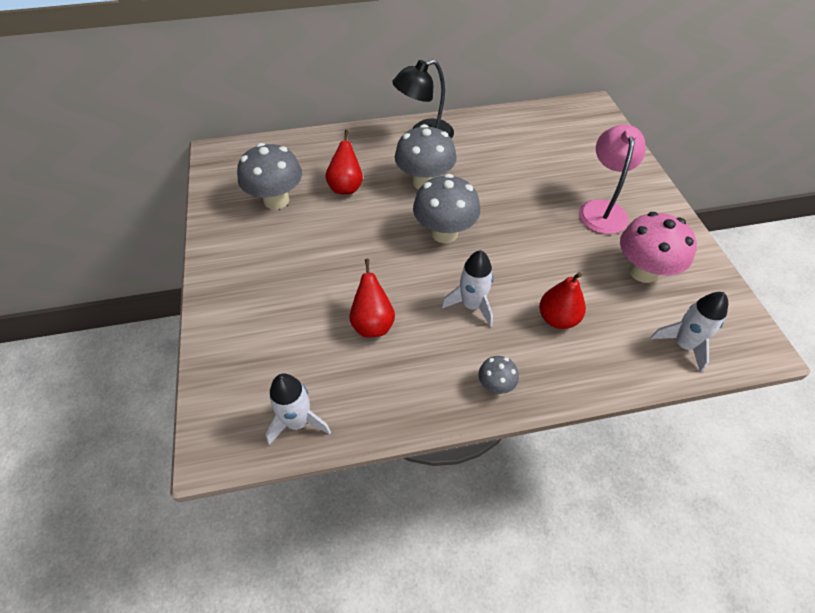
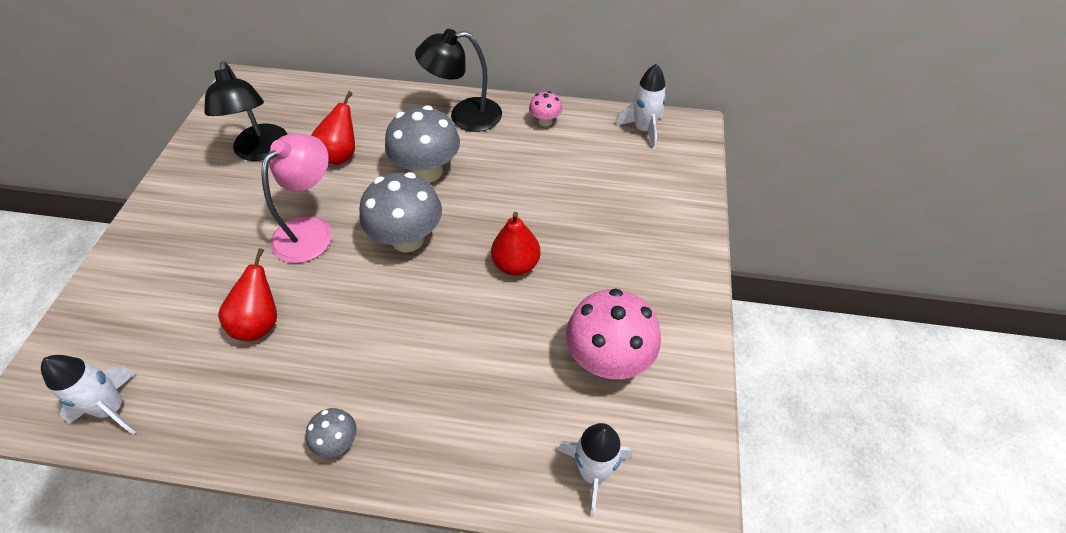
camera: 20 degrees right, 0 degrees up
grey mushroom [237,143,302,210] -> black lamp [204,61,287,161]
white rocket [442,250,493,327] -> white rocket moved to [615,64,666,150]
red pear [539,272,586,329] -> red pear moved to [491,212,541,275]
pink lamp [579,125,645,234] -> pink lamp moved to [261,134,332,263]
none -> pink mushroom [529,91,562,127]

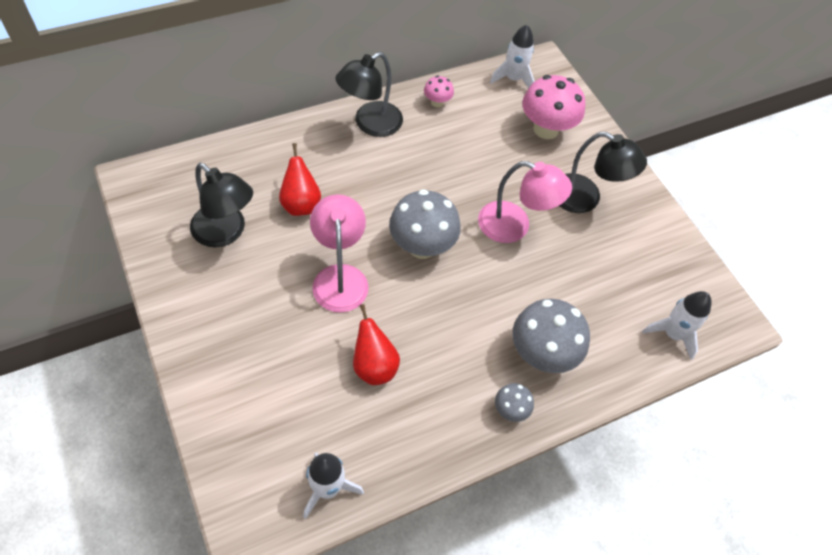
camera: 40 degrees left, 5 degrees up
grey mushroom [385,106,460,183] -> grey mushroom moved to [512,299,590,373]
red pear [491,212,541,275] -> pink lamp [478,161,572,243]
pink mushroom [566,288,661,379] -> pink mushroom moved to [522,75,585,139]
none -> black lamp [559,132,647,213]

